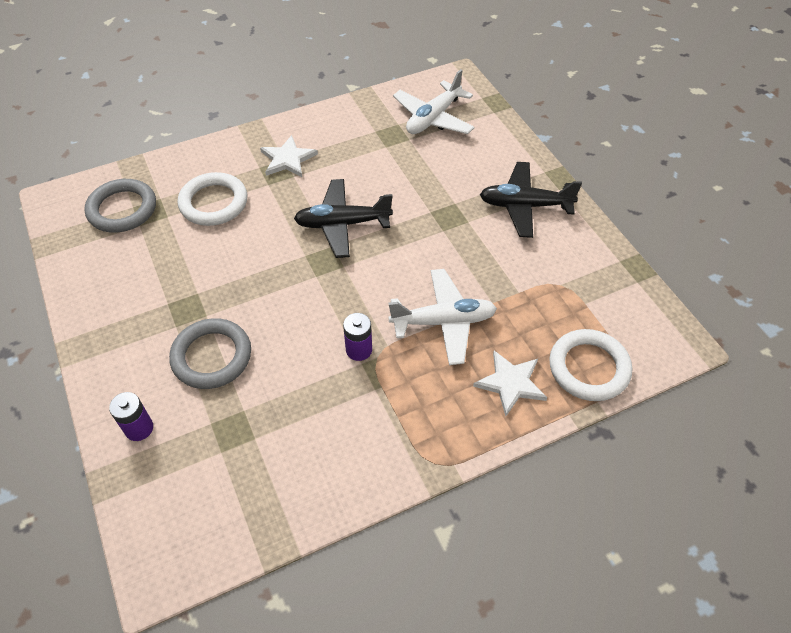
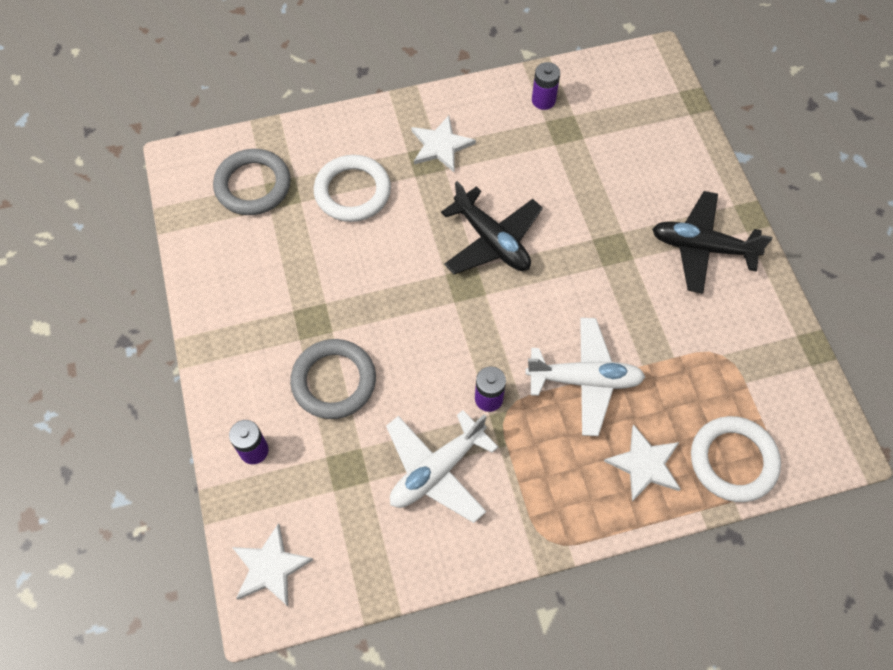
camera: 10 degrees right, 10 degrees up
black plane [294,179,393,258] -> black plane turned 135 degrees counterclockwise [441,181,543,274]
white plane [393,69,475,134] -> white plane moved to [386,410,498,523]
none -> white star [232,523,313,606]
none -> purple battery [532,62,560,110]

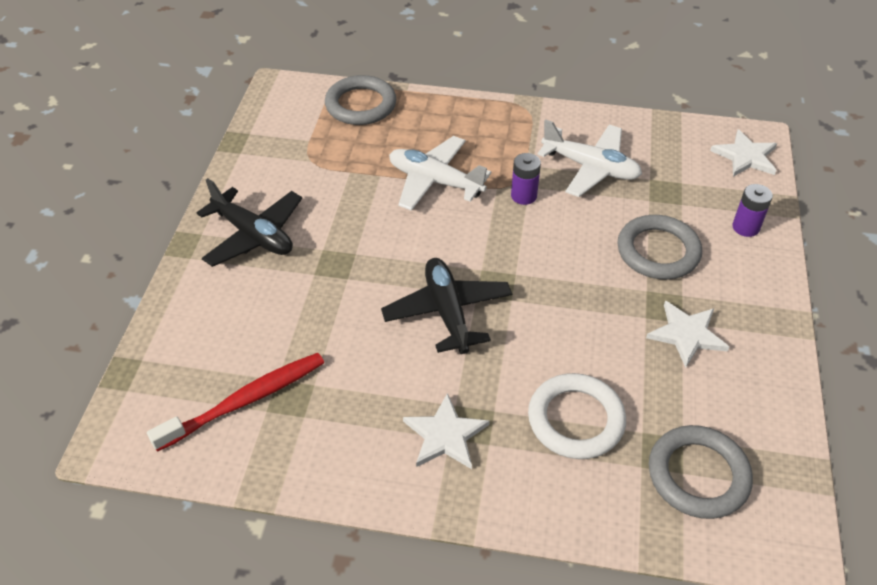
camera: 155 degrees left, 15 degrees down
white plane [386,410,498,523] -> white plane turned 45 degrees clockwise [537,119,642,197]
purple battery [532,62,560,110] -> none
white star [604,424,680,502] -> white star moved to [646,301,729,368]
white ring [691,416,781,502] -> grey ring [325,75,396,125]
none -> red toothbrush [147,353,324,452]

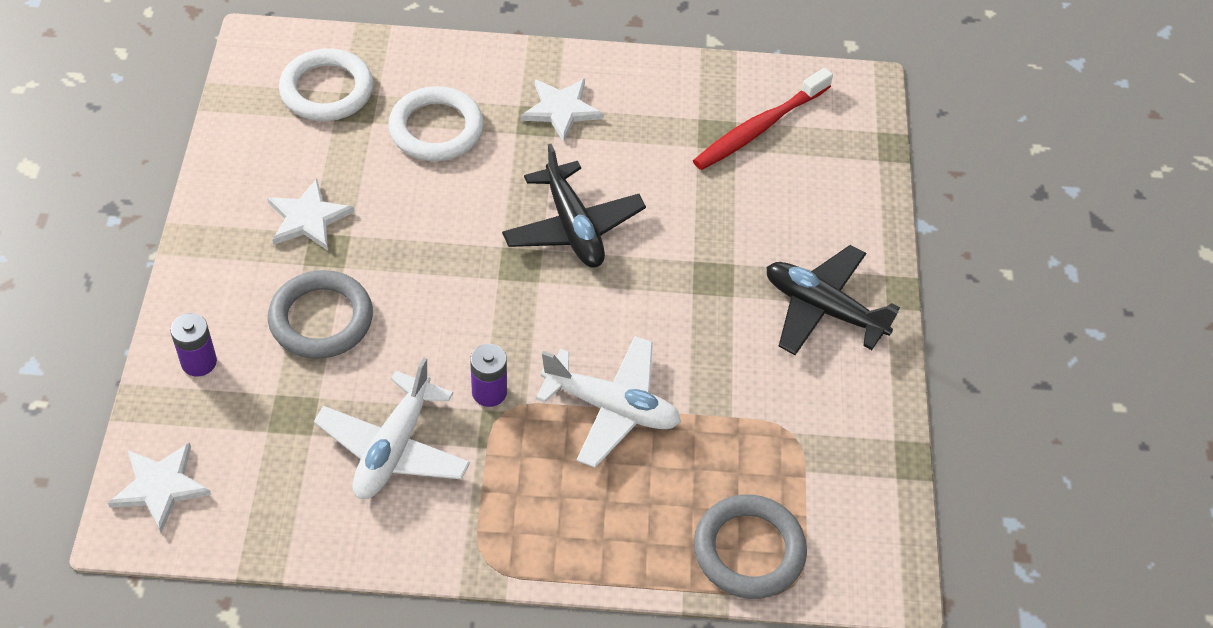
camera: 170 degrees right, 5 degrees up
white plane [537,119,642,197] -> white plane turned 90 degrees counterclockwise [314,357,470,499]
grey ring [649,425,753,519] -> white ring [279,49,373,121]

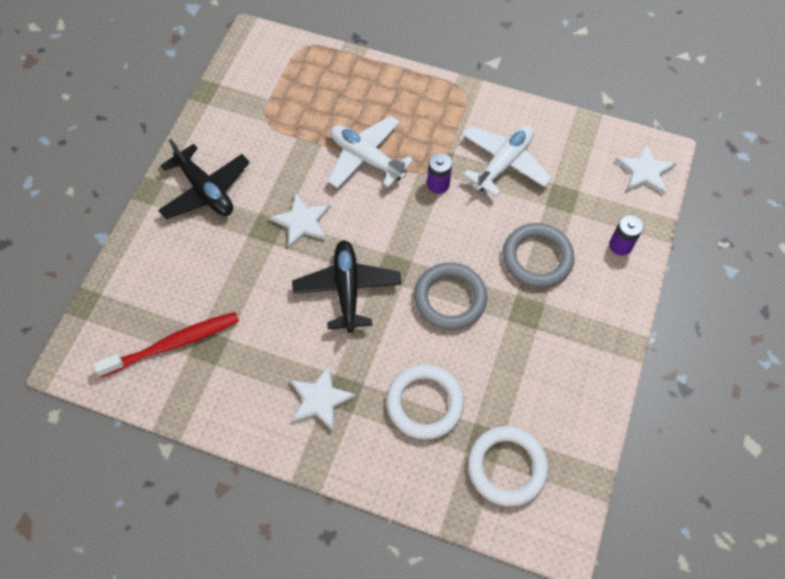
camera: 160 degrees left, 10 degrees up
white star [267,179,355,250] -> white star moved to [270,193,331,248]
grey ring [694,494,807,599] -> grey ring moved to [414,262,487,330]

